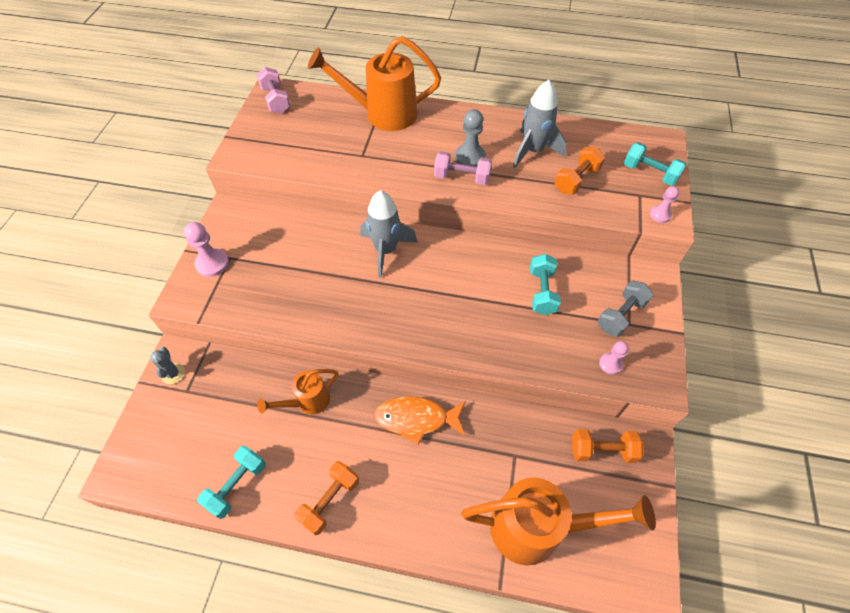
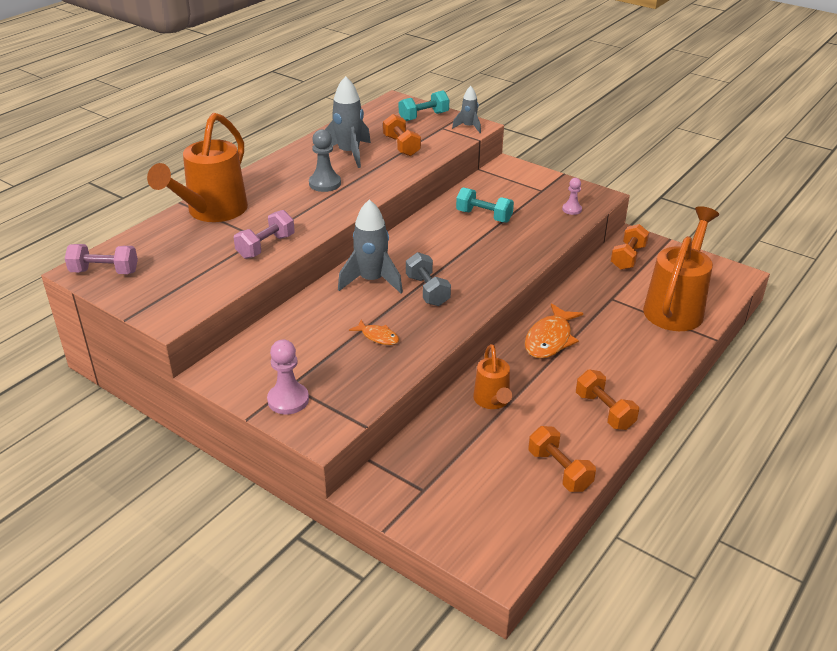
camera: 65 degrees left, 20 degrees down
grey cactus [150,347,185,384] -> none
turquoise dumbbell [197,446,266,519] -> orange dumbbell [528,426,596,492]
pink dumbbell [434,151,492,185] -> pink dumbbell moved to [234,210,295,259]
grey dumbbell [598,281,653,337] -> grey dumbbell moved to [406,252,451,306]
pink pawn [650,186,679,223] -> grey rocket [452,86,481,133]
none -> orange fish [349,320,399,345]

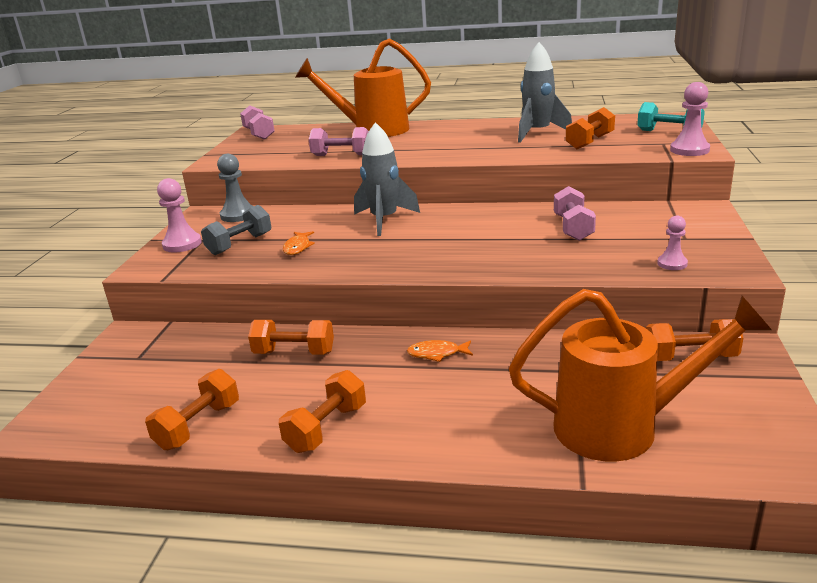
camera: 65 degrees right, 10 degrees down
grey pawn [309,129,341,192] -> grey pawn moved to [217,154,254,222]
grey dumbbell [406,252,451,306] -> grey dumbbell moved to [201,205,271,255]
grey rocket [452,86,481,133] -> pink pawn [670,82,710,156]
turquoise dumbbell [456,187,514,223] -> pink dumbbell [554,186,596,241]
orange watering can [473,344,512,409] -> orange dumbbell [248,320,334,355]
orange fish [525,303,583,359] -> orange fish [407,340,473,362], size x0.55

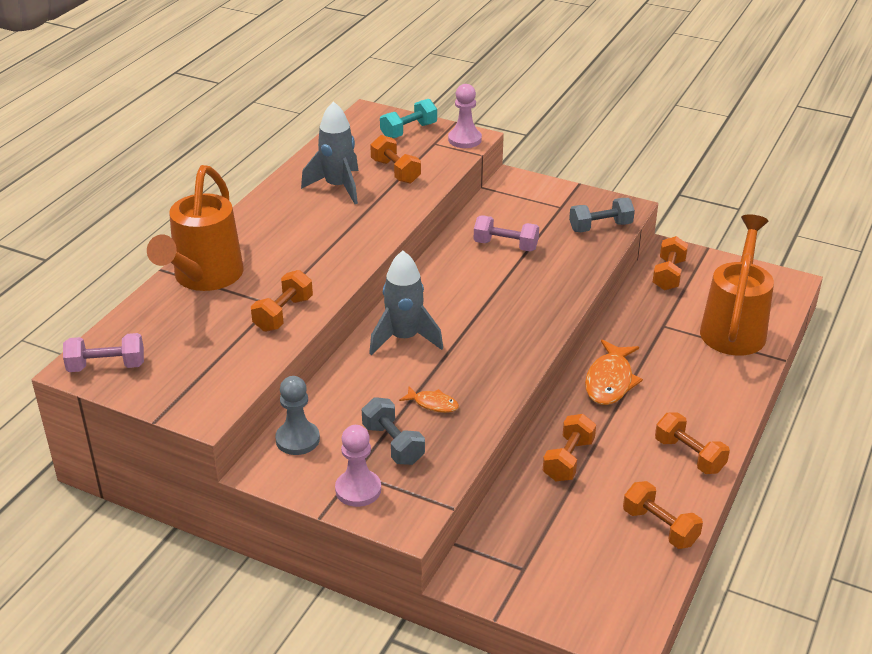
camera: 75 degrees left, 10 degrees up
pink dumbbell [309,127,369,156] -> orange dumbbell [251,270,313,332]
orange fish [407,340,473,362] -> orange fish [585,340,643,405], size x1.83
pink pawn [657,216,688,270] -> grey dumbbell [569,198,635,232]

